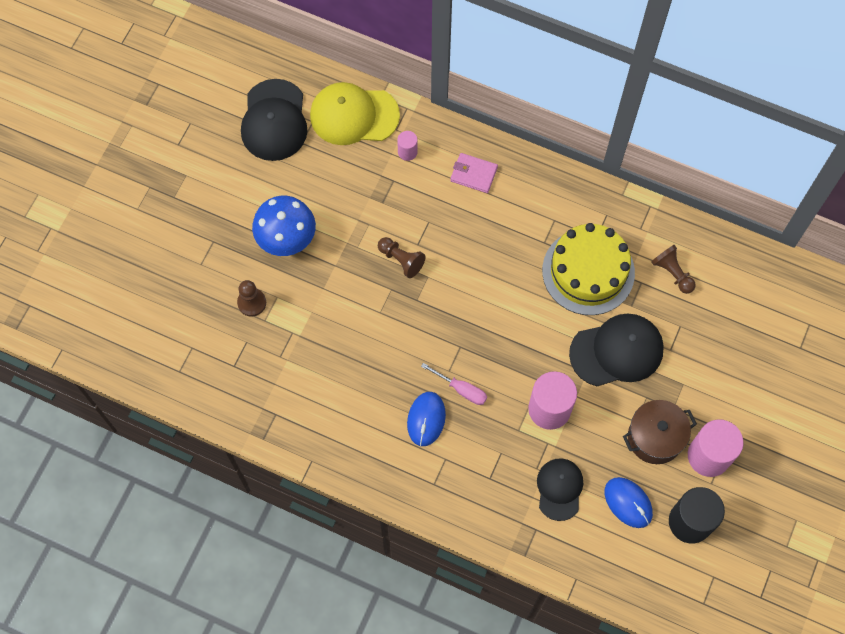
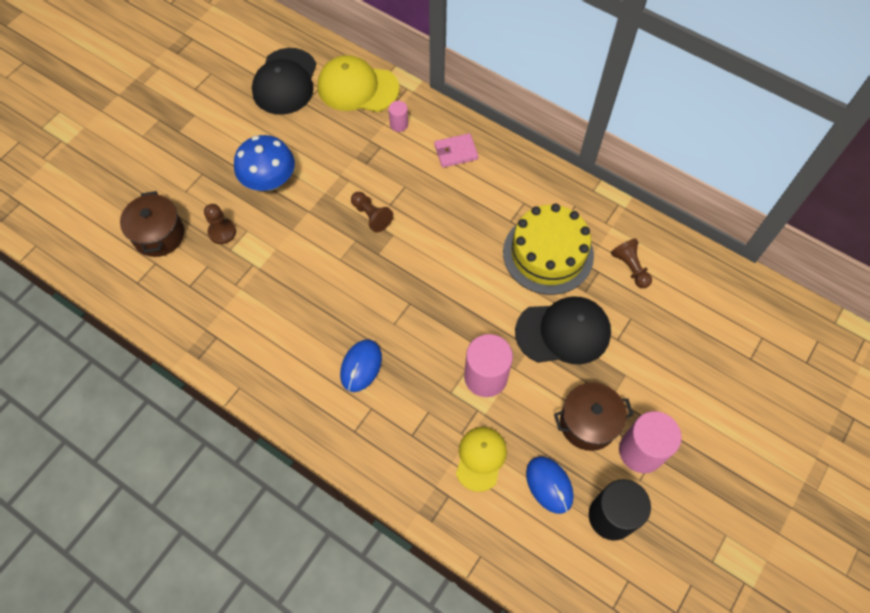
camera: 10 degrees right, 5 degrees down
pink screwdriver [421,363,487,405] -> none
pink wallet [450,153,498,193] -> pink wallet turned 45 degrees counterclockwise [434,133,478,168]
black cap [537,458,583,521] -> yellow cap [456,427,507,492]
none -> brown pot [120,191,184,257]

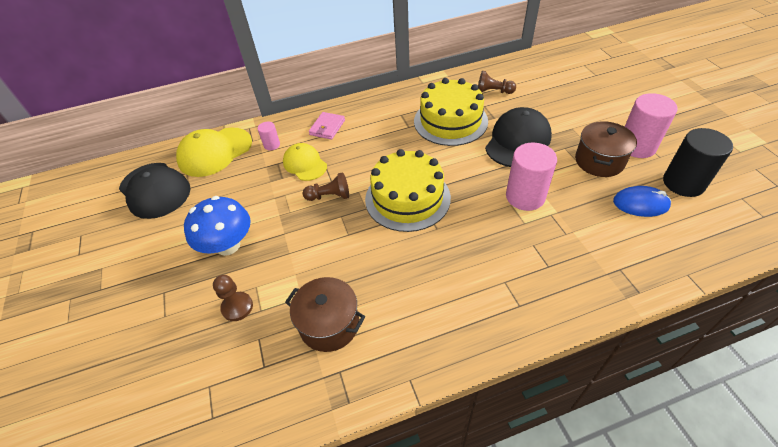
camera: 50 degrees left, 15 degrees down
brown pot [120,191,184,257] -> brown pot moved to [285,277,365,352]
blue mouse [340,339,382,392] -> none
yellow cap [456,427,507,492] -> yellow cap moved to [283,143,327,181]
none -> yellow cake [365,149,451,232]

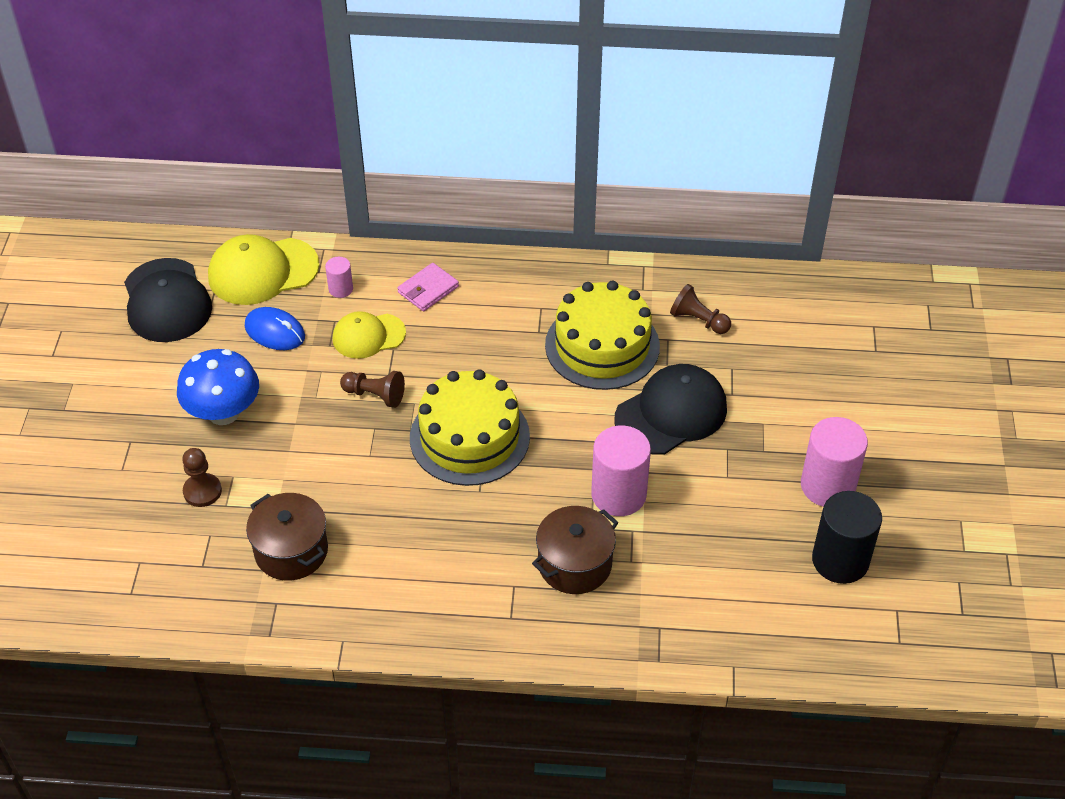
camera: 20 degrees right, 0 degrees up
yellow cap [283,143,327,181] -> yellow cap turned 90 degrees counterclockwise [333,311,406,359]
brown pot [575,121,637,177] -> brown pot moved to [532,506,619,594]
blue mouse [613,186,671,217] -> blue mouse moved to [245,307,305,350]

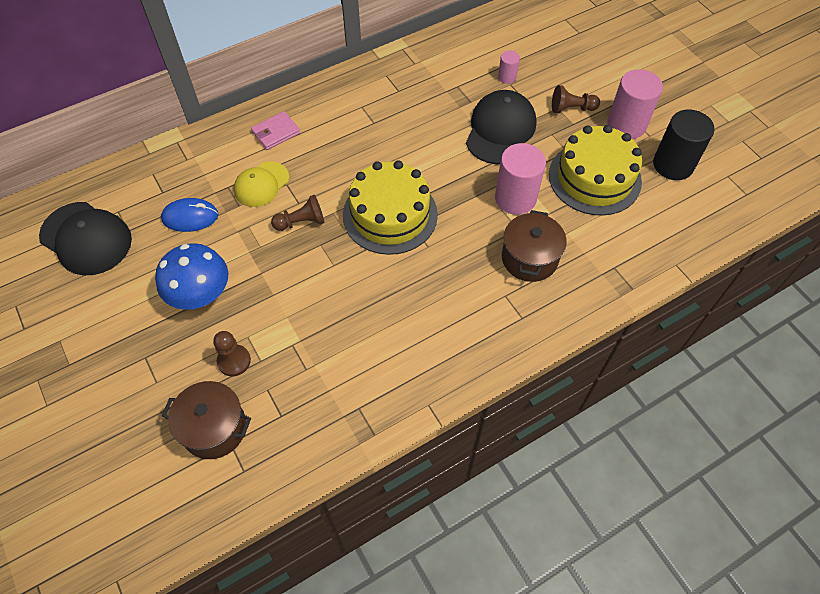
camera: 35 degrees left, 10 degrees up
yellow cap [208,234,320,305] -> none
brown pot [246,493,328,581] -> brown pot moved to [162,381,251,459]
pink cylinder [325,257,353,298] -> pink cylinder moved to [498,51,520,84]
pink wallet [397,263,459,311] -> pink wallet turned 45 degrees clockwise [251,111,300,150]
yellow cake [545,281,660,390] -> yellow cake moved to [549,125,642,216]
brown pawn [670,284,731,334] -> brown pawn moved to [552,85,600,113]

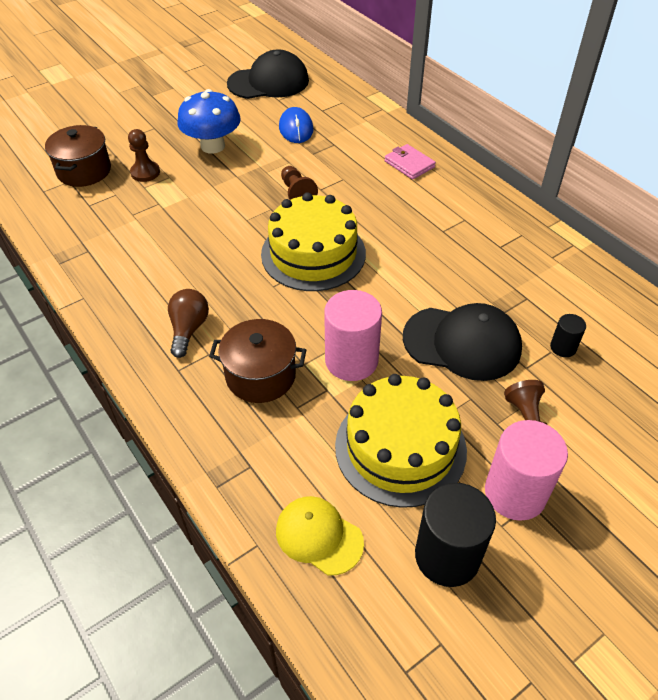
camera: 85 degrees right, 10 degrees down
black cap [39,202,132,275] -> black cap turned 135 degrees counterclockwise [227,49,309,99]
yellow cap [234,162,289,207] -> yellow cap moved to [276,496,364,575]
pink cylinder [498,51,520,84] -> black cylinder [550,314,586,357]
none -> brown light bulb [168,289,209,358]

